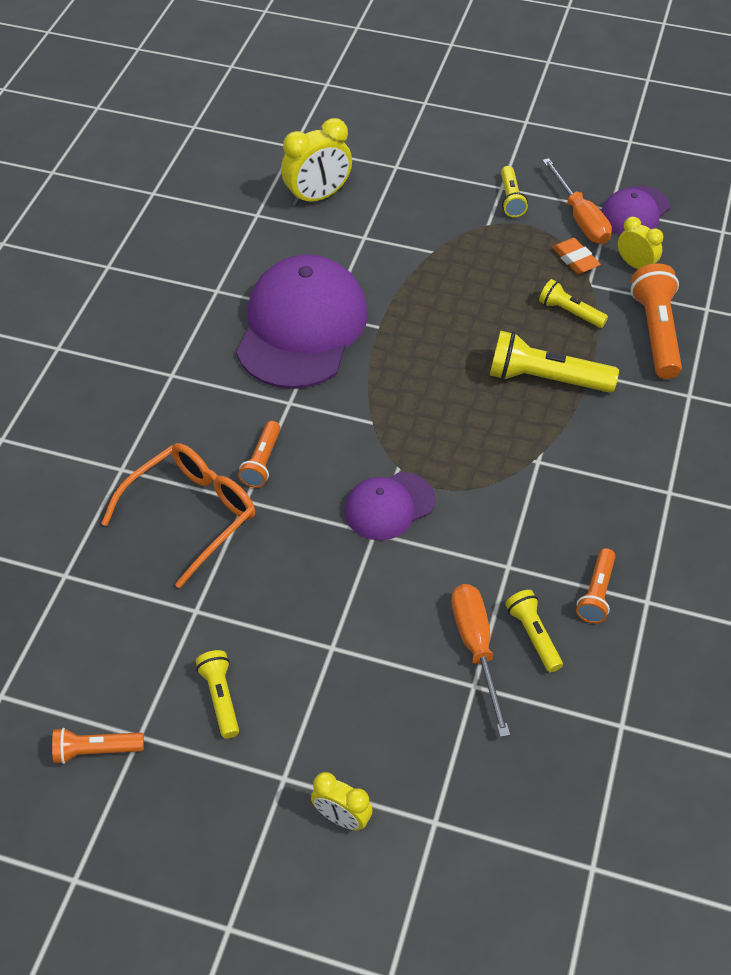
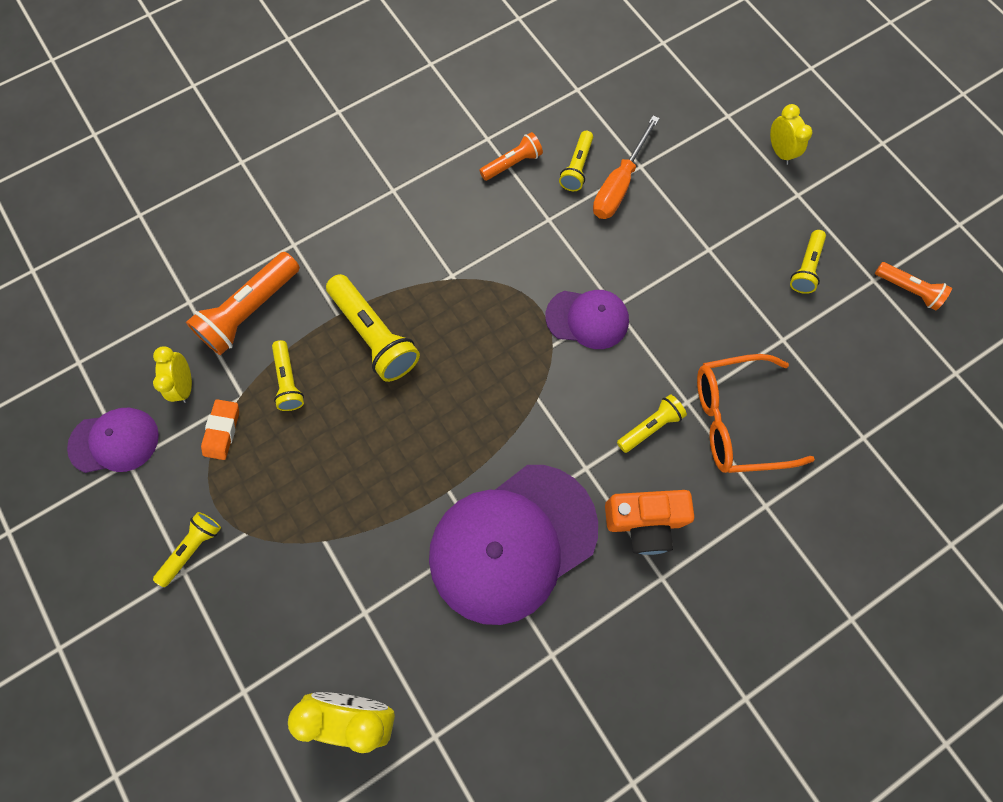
camera: 140 degrees left, 20 degrees up
orange flashlight [238,421,281,488] -> yellow flashlight [617,395,687,453]
orange screwdriver [542,158,612,244] -> none
none -> orange camera [605,490,694,555]

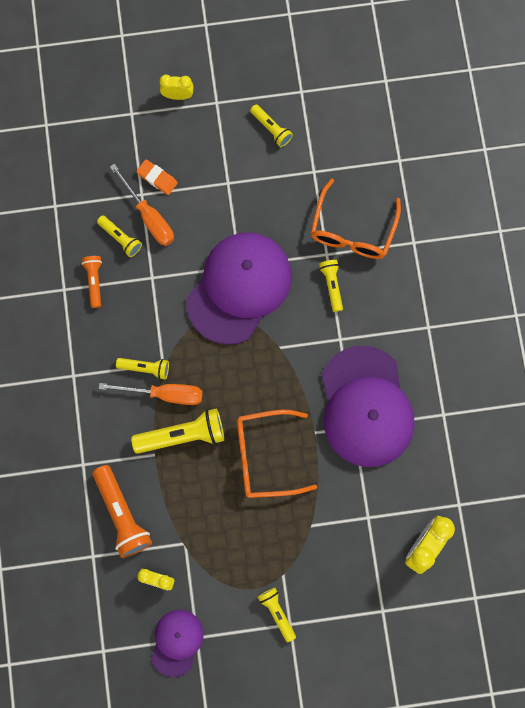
camera: 65 degrees left, 5 degrees up
orange eraser [201,399,239,460] -> orange eraser moved to [136,159,178,195]
yellow flashlight [272,340,304,411] -> yellow flashlight moved to [116,358,169,380]
purple cap [545,290,629,349] -> purple cap [186,232,292,345], size x1.93
orange camera [605,490,694,555] -> none
orange flashlight [875,262,952,310] -> none
none -> orange screwdriver [99,383,203,405]
none -> orange glasses [237,410,317,498]

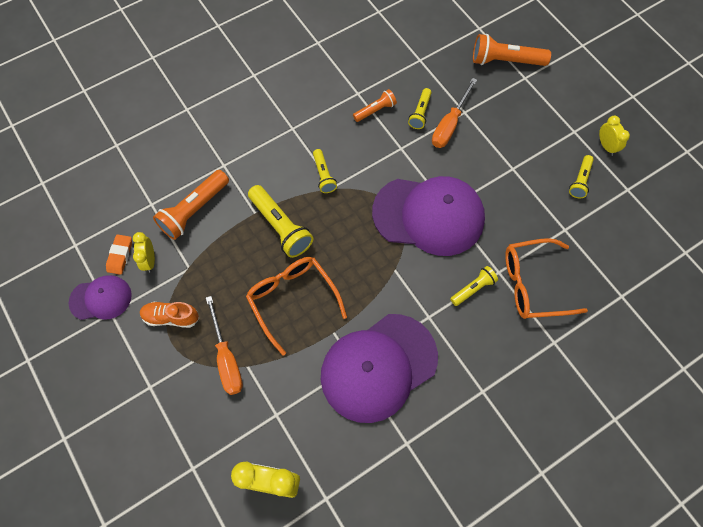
camera: 65 degrees right, 10 degrees down
orange screwdriver [99,383,203,405] -> orange screwdriver moved to [206,296,243,395]
orange eraser [136,159,178,195] -> orange eraser moved to [106,234,132,275]
yellow clock [160,75,194,100] -> yellow clock moved to [599,115,630,156]
yellow flashlight [258,587,296,643] -> none
none -> orange shoe [140,302,199,328]
none -> orange flashlight [473,34,551,66]

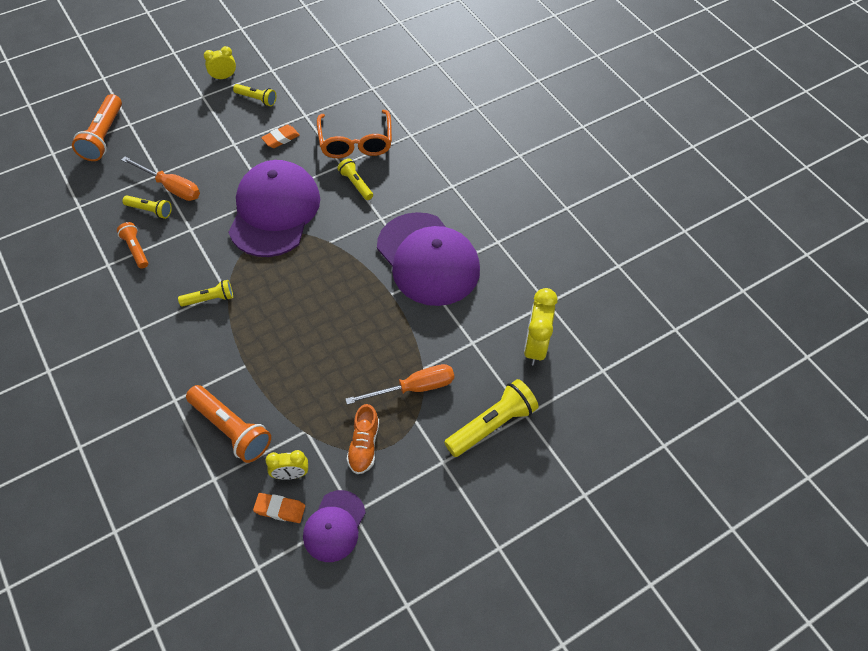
camera: 90 degrees left, 10 degrees down
purple cap [69,275,132,320] -> purple cap turned 150 degrees counterclockwise [303,490,366,562]
orange glasses [246,257,347,356] -> none
yellow flashlight [248,185,313,258] -> yellow flashlight moved to [444,379,539,457]
none -> orange eraser [261,125,300,148]

